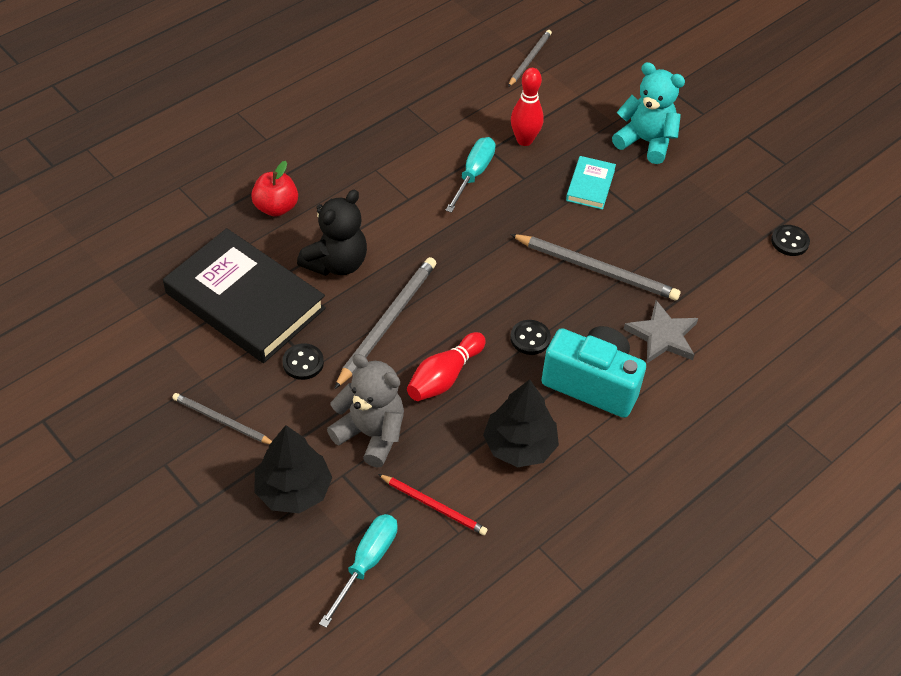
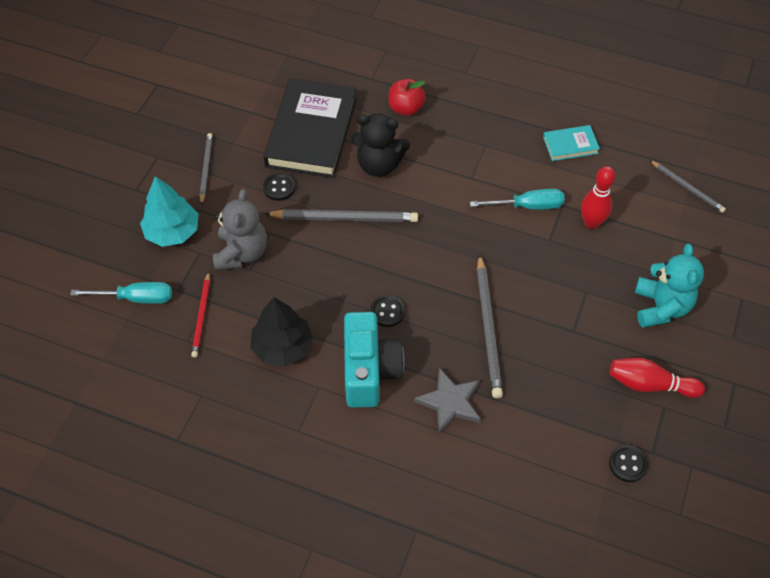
camera: 65 degrees right, 5 degrees up
black tree [254,425,332,513] -> turquoise tree [140,176,199,247]
red bowling pin [407,332,486,401] -> red bowling pin moved to [609,358,705,398]
grey pencil [508,30,552,87] -> grey pencil turned 45 degrees clockwise [650,160,726,213]
turquoise book [566,156,616,210] -> turquoise book moved to [543,125,600,161]

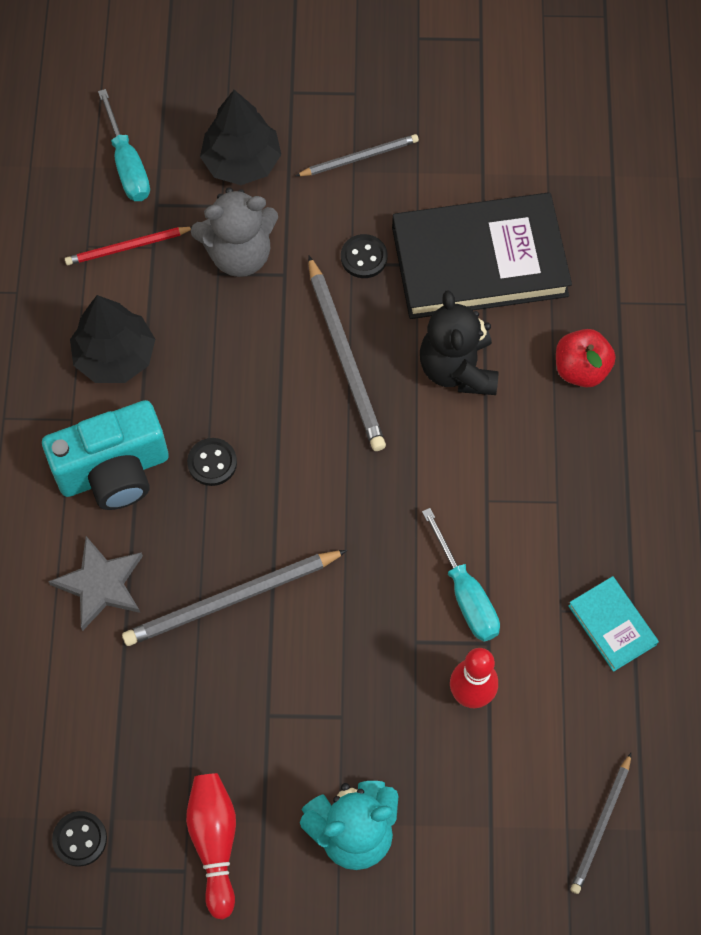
camera: 70 degrees right, 10 degrees up
turquoise tree [140,176,199,247] -> black tree [200,90,281,185]

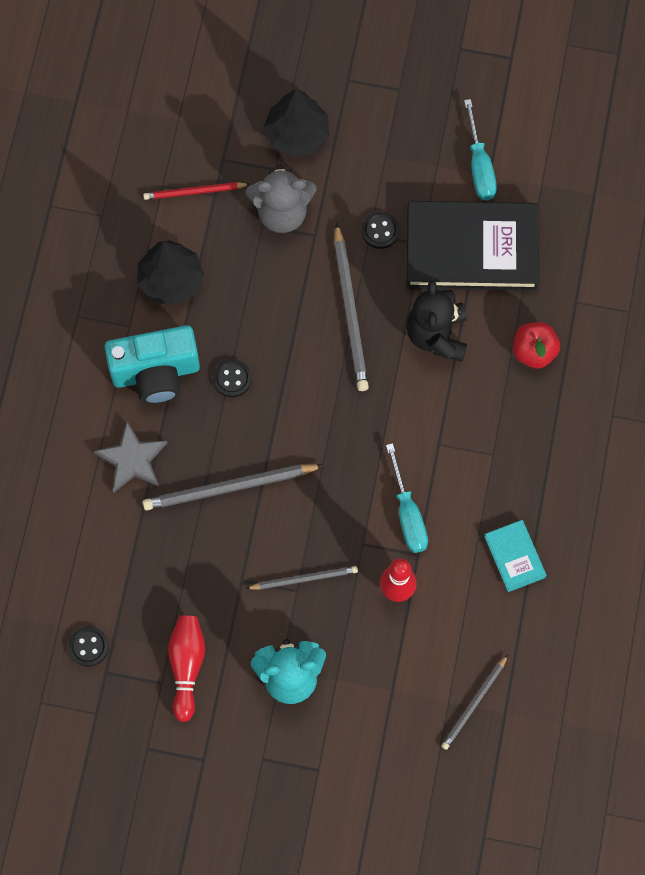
camera: 10 degrees right, 5 degrees up
turquoise screwdriver [98,89,150,201] -> turquoise screwdriver moved to [464,99,497,200]
grey pencil [296,134,419,176] -> grey pencil moved to [246,566,358,590]

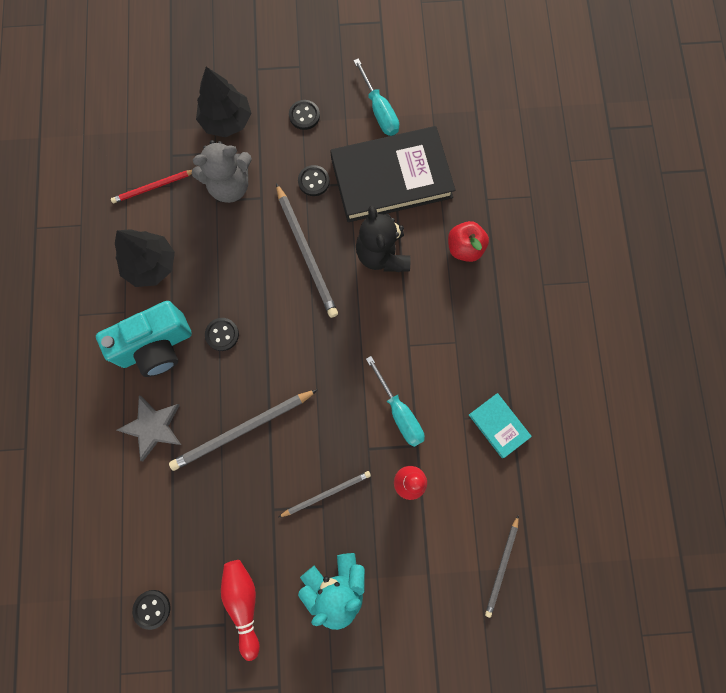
camera: 15 degrees left, 5 degrees up
none -> black button [289,100,320,130]

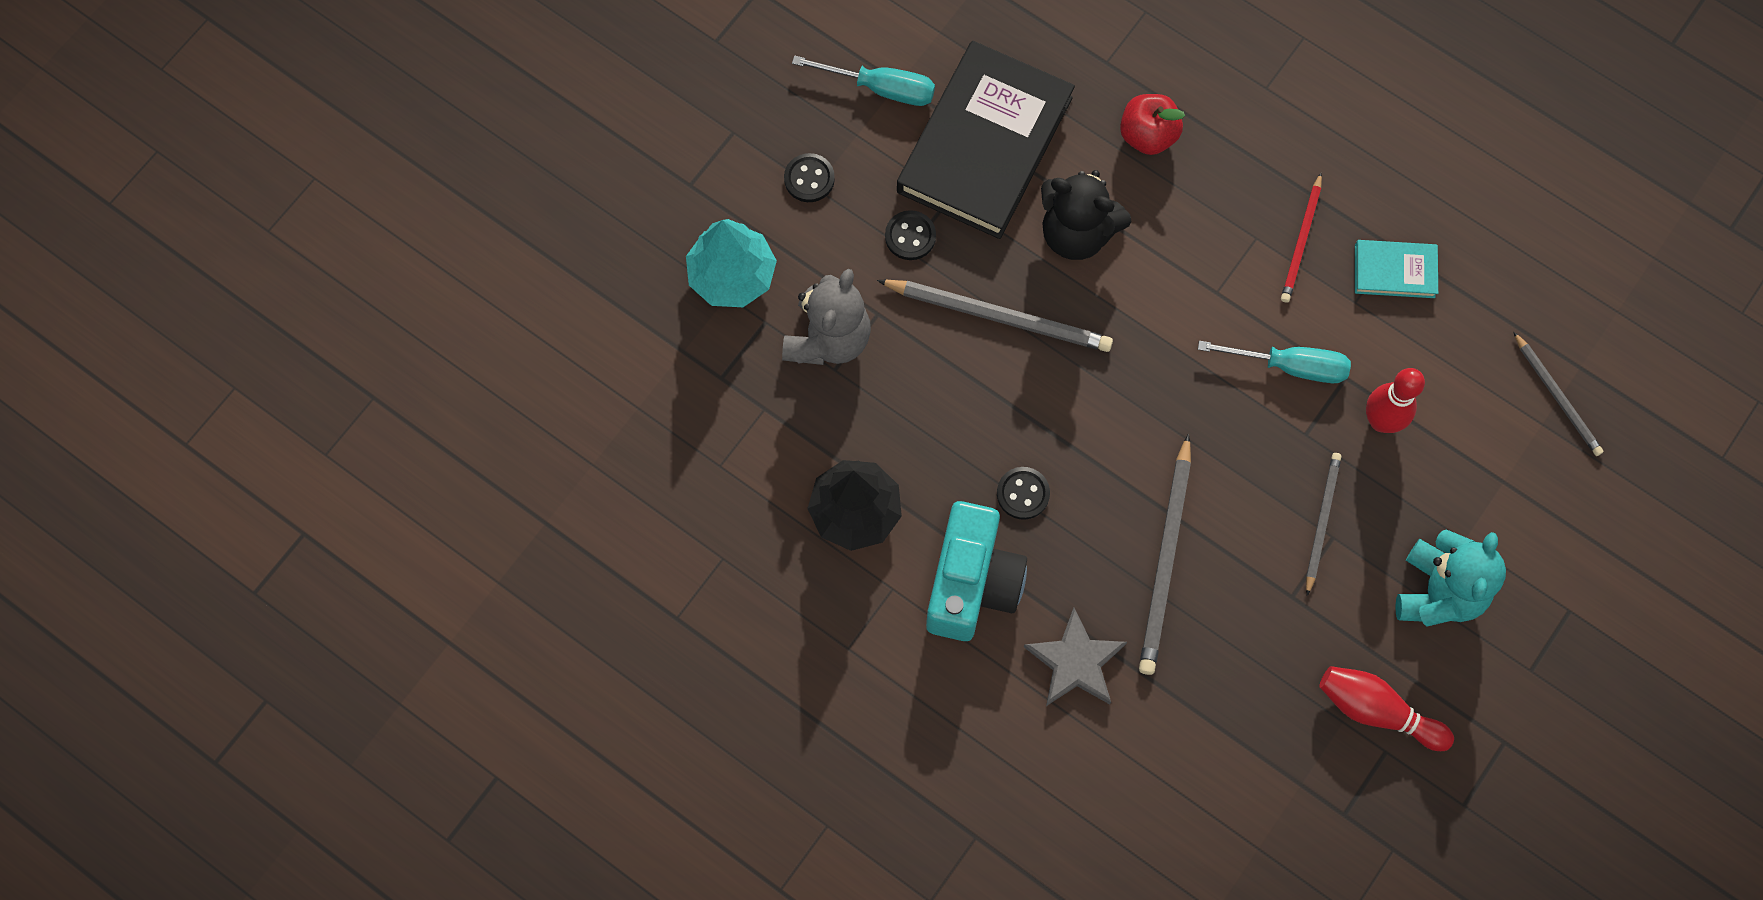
camera: 50 degrees left, 5 degrees down
red pencil [111,170,192,203] -> red pencil moved to [1281,173,1322,303]
black button [132,590,170,630] -> none
black tree [196,67,252,137] -> turquoise tree [686,219,777,307]

